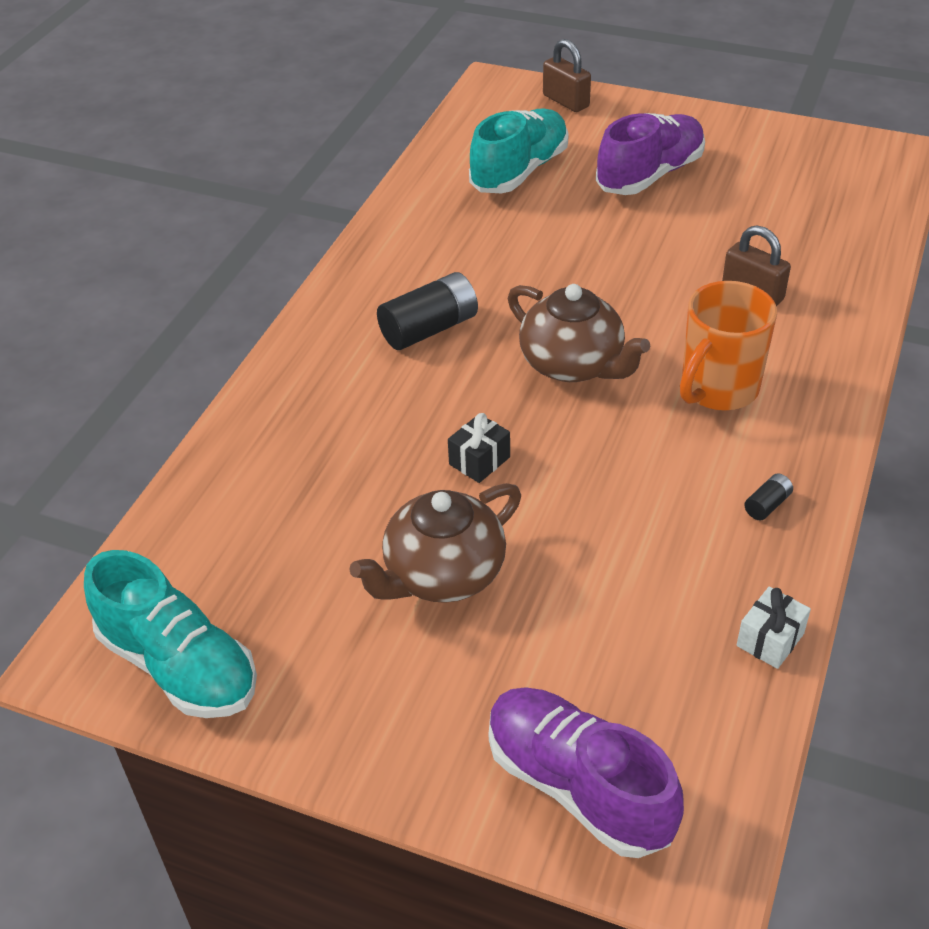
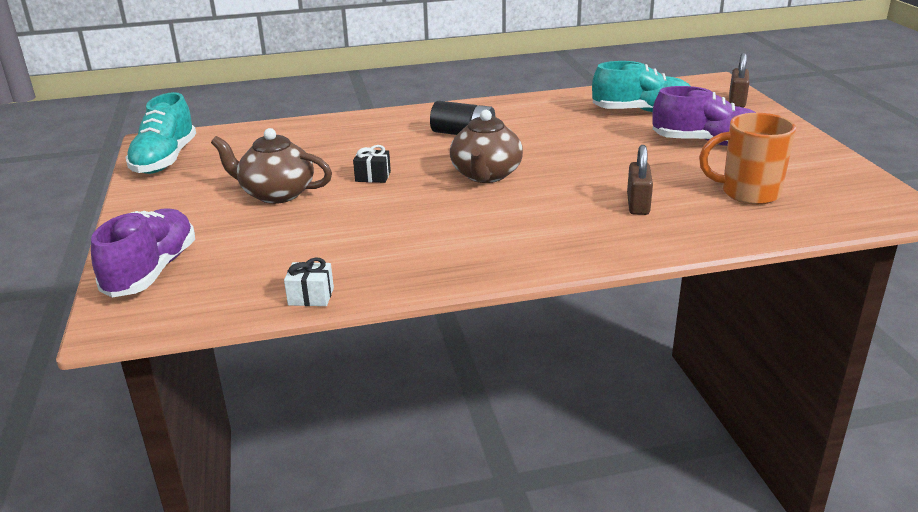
camera: 55 degrees right, 15 degrees down
orange mug [680,281,777,411] -> orange mug moved to [699,113,796,205]
black battery [744,473,793,520] -> none

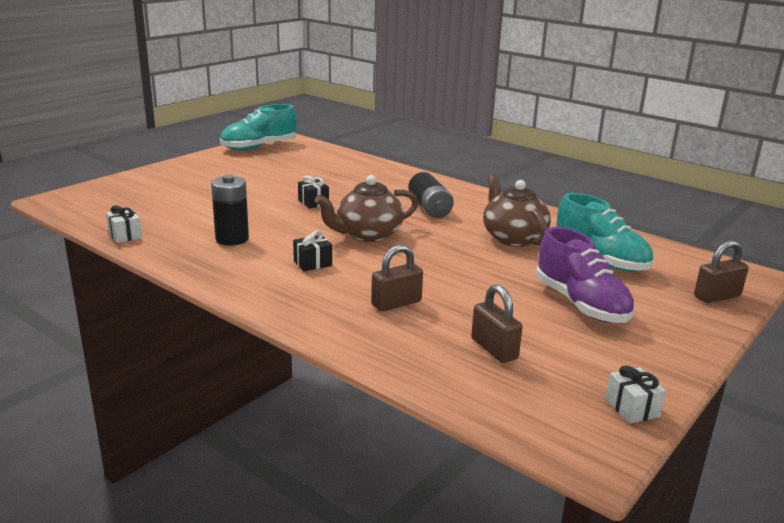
camera: 50 degrees right, 5 degrees down
purple shoe [91,208,195,298] -> none
brown teapot [211,128,332,204] -> brown teapot moved to [483,174,551,247]
orange mug [699,113,796,205] -> brown padlock [471,284,523,363]
none -> black battery [211,175,249,246]
none -> black gift [293,230,332,271]
none -> white gift [605,366,666,424]

